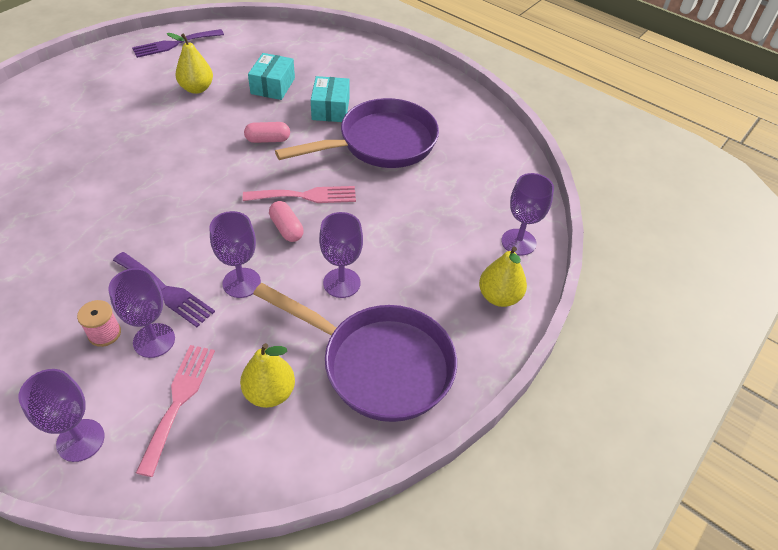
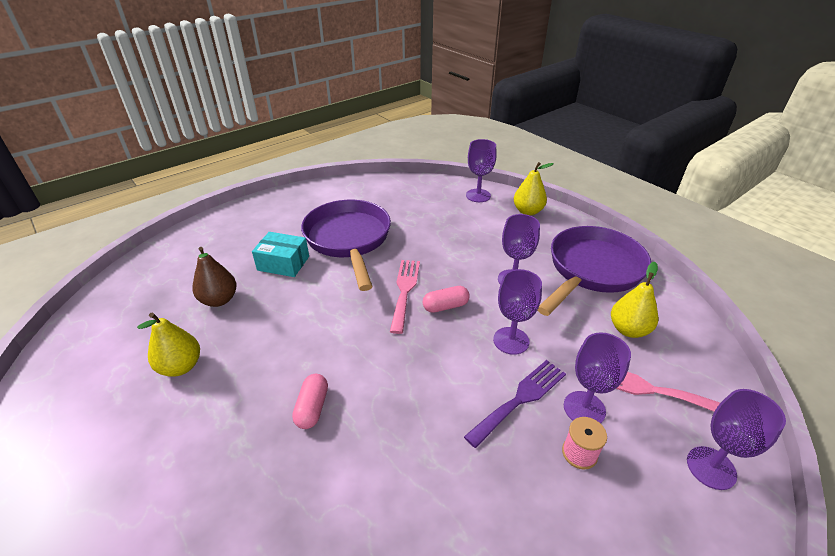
camera: 75 degrees left, 10 degrees down
purple fork [132,29,224,58] -> none
pink capsule [244,122,290,143] -> pink capsule moved to [292,374,328,429]
turquoise box [248,53,295,100] -> brown pear [192,247,237,307]

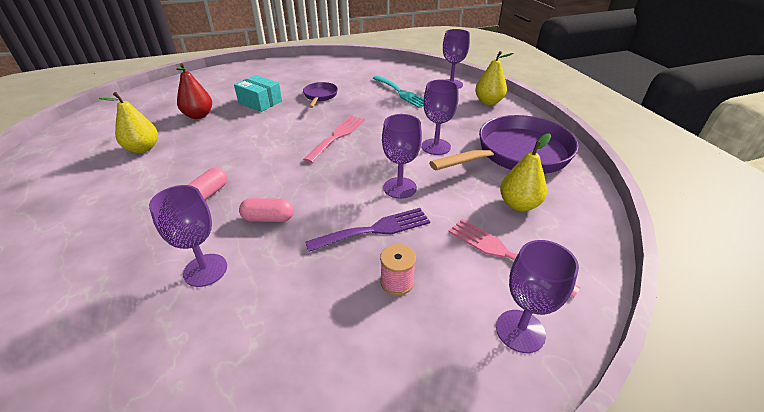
camera: 20 degrees right, 0 degrees up
brown pear [192,247,237,307] -> red pear [176,63,212,119]
purple pan [301,200,391,291] -> purple pan [303,82,338,108], size x0.46
pink capsule [423,286,470,313] -> pink capsule moved to [239,198,294,222]
purple goblet [564,332,631,424] -> purple goblet moved to [149,185,227,287]
none -> turquoise fork [373,76,424,108]

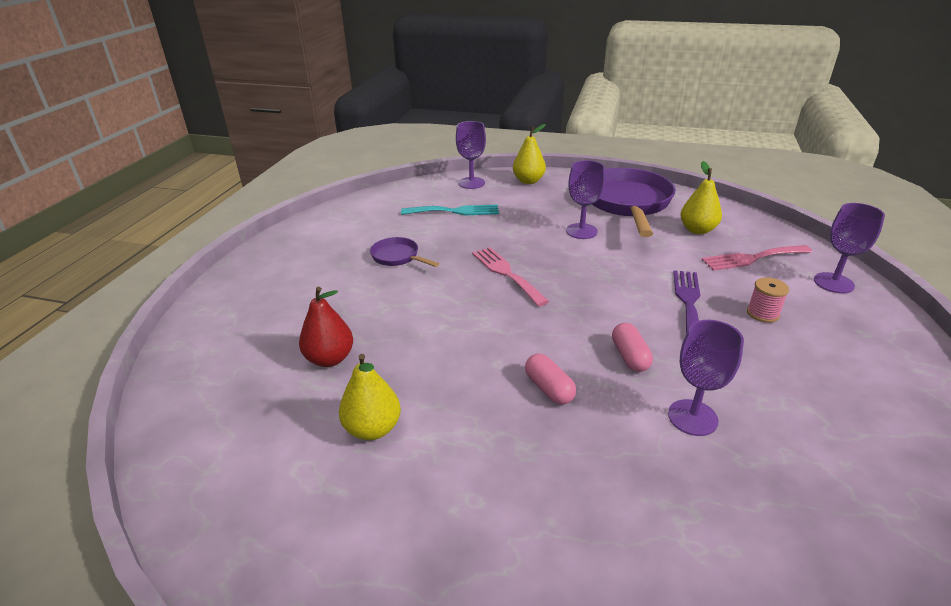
camera: 55 degrees left, 5 degrees down
turquoise box [234,75,282,112] -> none
pink capsule [239,198,294,222] -> pink capsule turned 45 degrees counterclockwise [612,323,653,372]
purple goblet [382,114,422,199] -> none

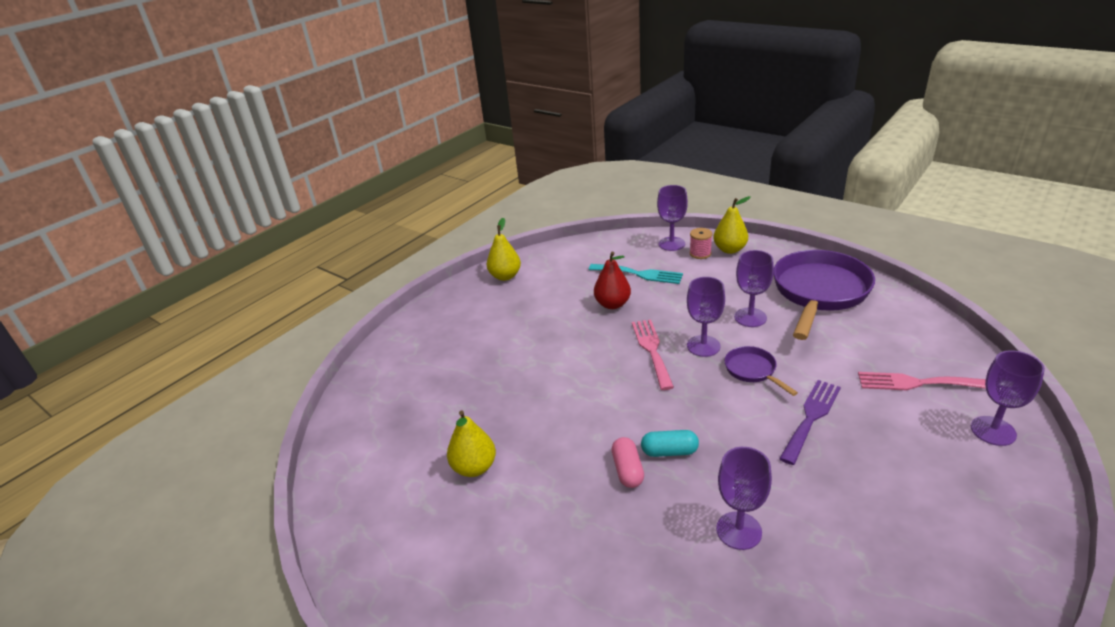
camera: 25 degrees right, 0 degrees up
red pear [299,287,353,367] -> red pear moved to [594,252,631,309]
purple pan [370,237,439,267] -> purple pan moved to [724,346,798,396]
pink capsule [612,323,653,372] -> none
yellow pear [680,161,722,234] -> yellow pear moved to [487,218,521,281]
pink spool [747,277,789,323] -> pink spool moved to [690,228,712,259]
none -> turquoise capsule [641,430,699,457]
none -> purple goblet [687,277,725,357]

